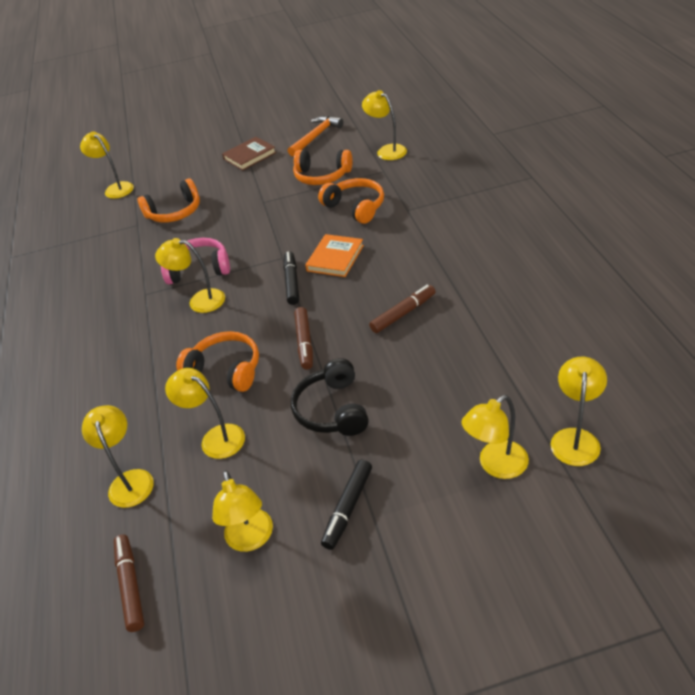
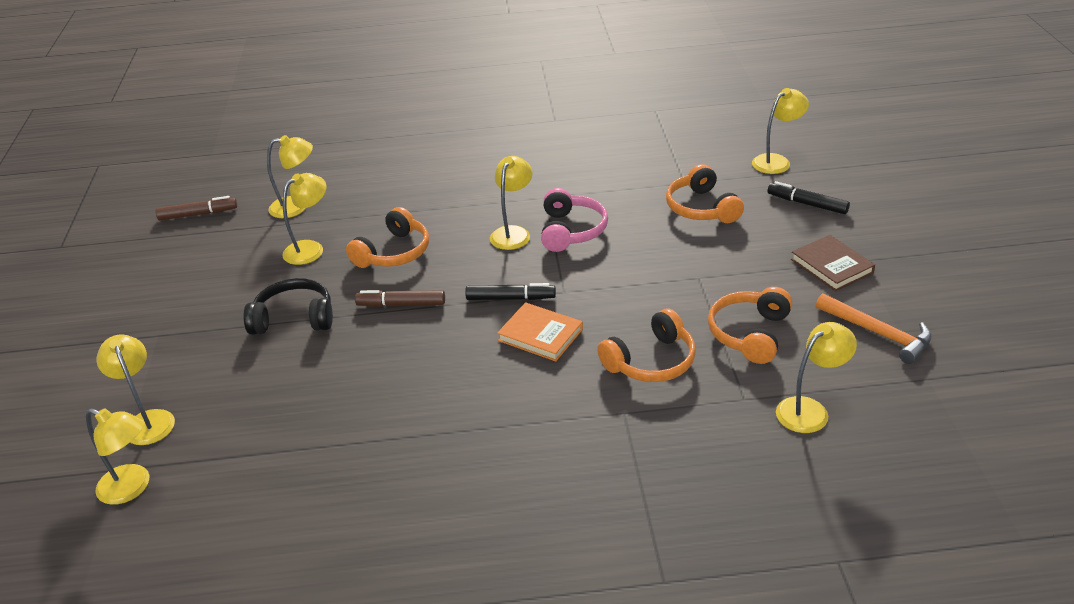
camera: 95 degrees right, 5 degrees down
yellow lamp [212,470,273,552] -> none
black marker [321,460,372,550] -> black marker moved to [768,181,850,214]
brown marker [369,285,436,333] -> none

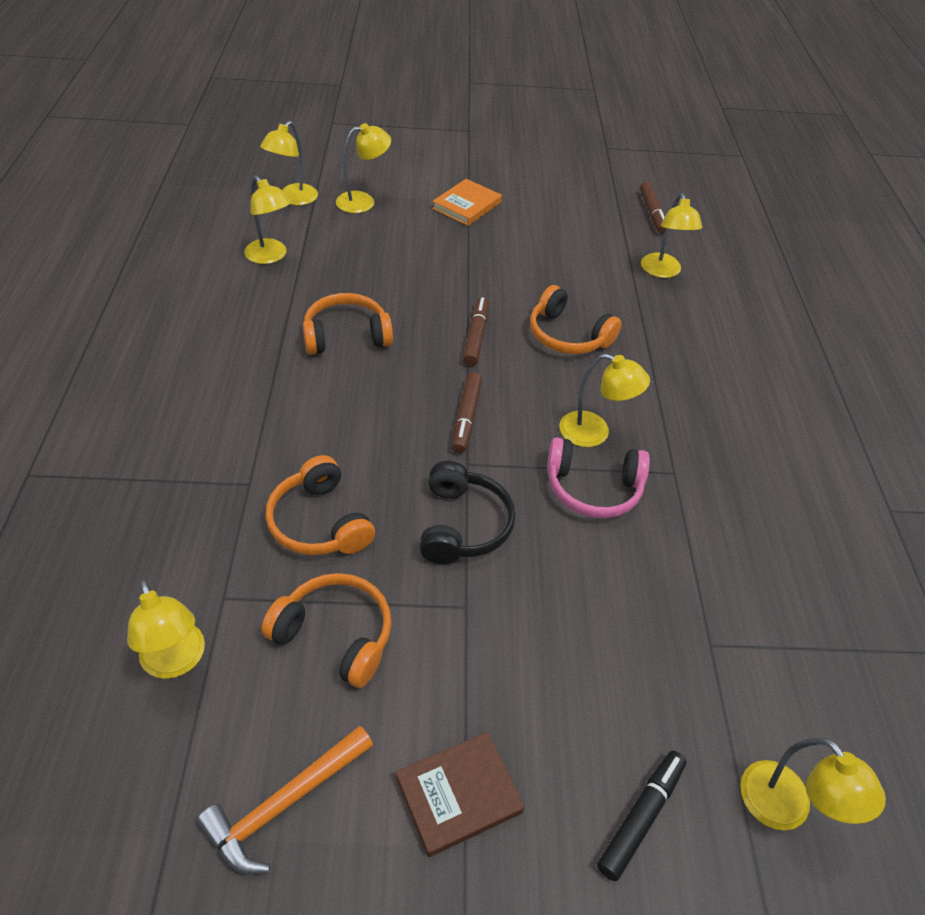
camera: 90 degrees right, 10 degrees up
black headphones [243,278,333,335] -> black headphones moved to [420,461,516,564]
yellow lamp [283,173,327,265] -> yellow lamp moved to [244,176,291,264]
black marker [465,283,556,300] -> brown marker [452,372,482,453]
orange book [497,302,583,362] -> orange book moved to [432,179,502,226]
orange headphones [666,164,744,223] -> orange headphones moved to [303,293,393,355]

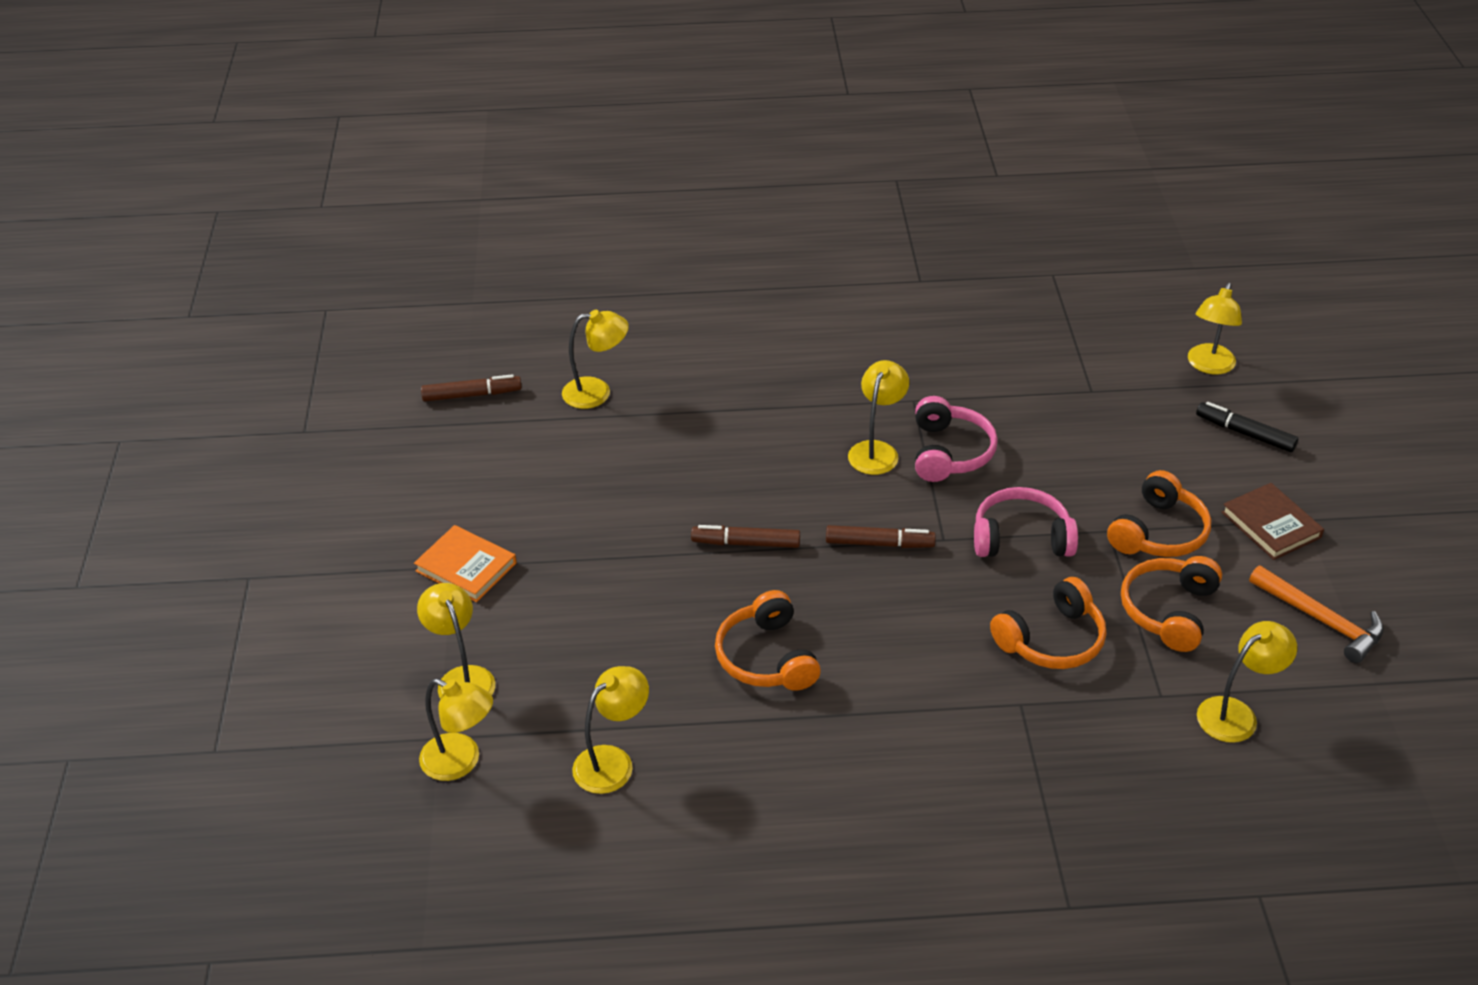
camera: 90 degrees left, 5 degrees down
black headphones [420,461,516,564] -> pink headphones [974,487,1078,557]
orange headphones [530,285,622,354] -> orange headphones moved to [1107,470,1211,557]
yellow lamp [740,737,886,830] -> yellow lamp turned 150 degrees clockwise [1188,283,1242,374]

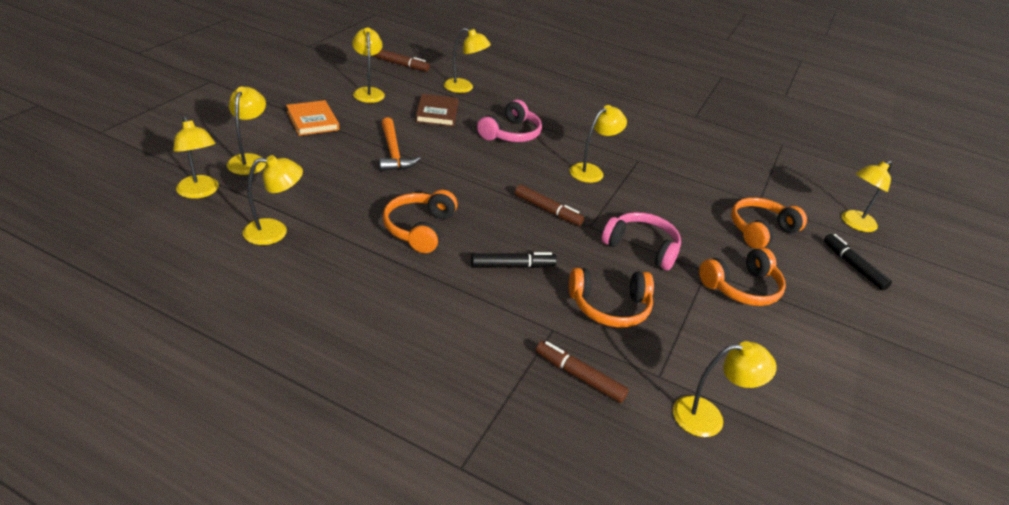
camera: 25 degrees right, 5 degrees down
brown marker [691,525,800,548] -> brown marker moved to [536,341,629,403]
pink headphones [915,396,998,482] -> pink headphones moved to [477,100,542,142]
orange headphones [1121,556,1222,652] -> orange headphones moved to [731,197,807,249]
brown book [1222,483,1324,560] -> brown book moved to [416,94,459,127]
orange hammer [1249,565,1384,663] -> orange hammer moved to [379,118,421,171]
none -> yellow lamp [352,27,385,103]
none -> black marker [471,252,557,268]

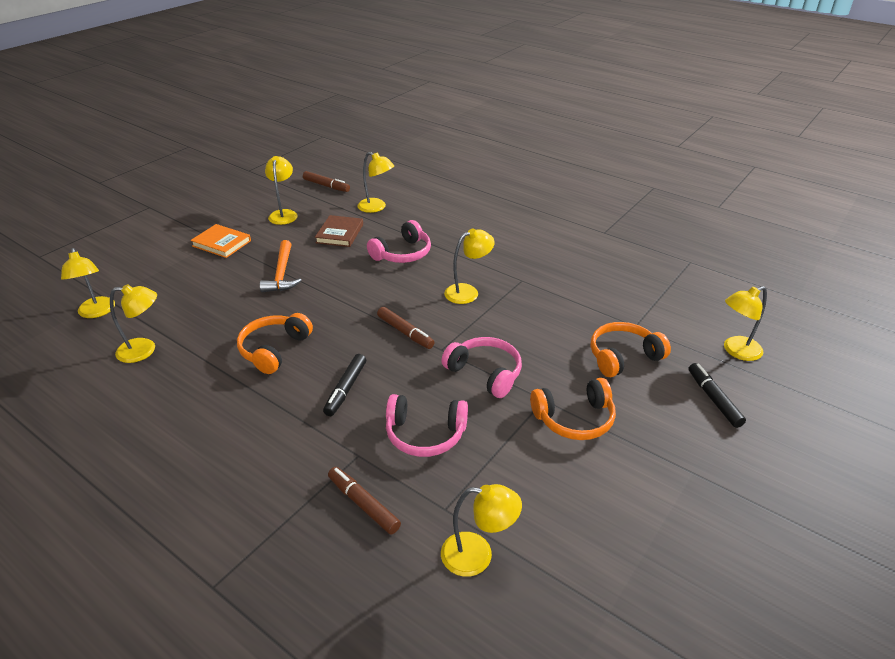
camera: 15 degrees right, 0 degrees up
yellow lamp [227,87,266,175] -> none
orange book [286,100,339,136] -> orange book turned 45 degrees counterclockwise [190,224,251,258]
black marker [471,252,557,268] -> black marker turned 105 degrees clockwise [323,354,366,416]
orange headphones [569,268,654,328] -> pink headphones [386,394,468,457]

